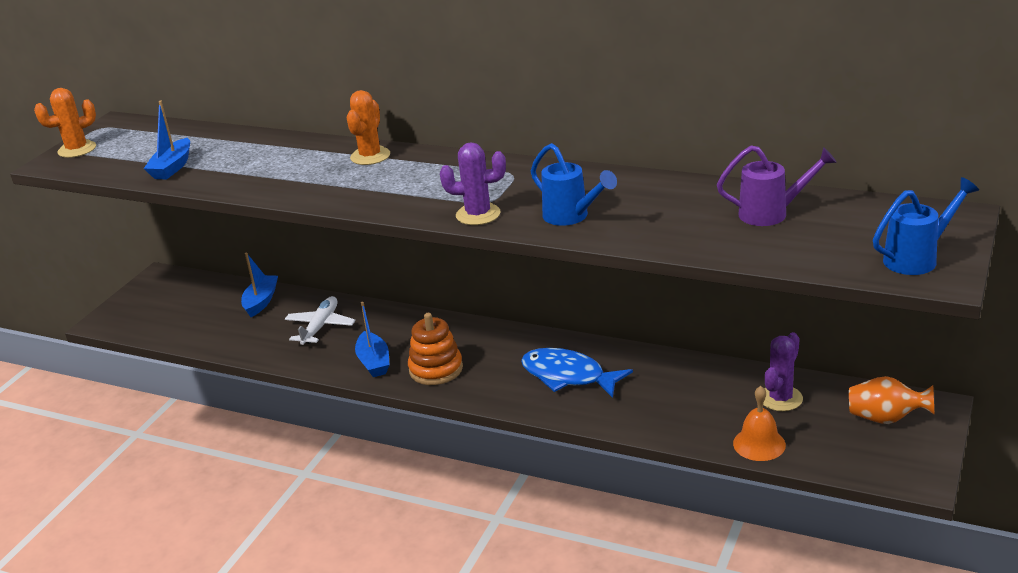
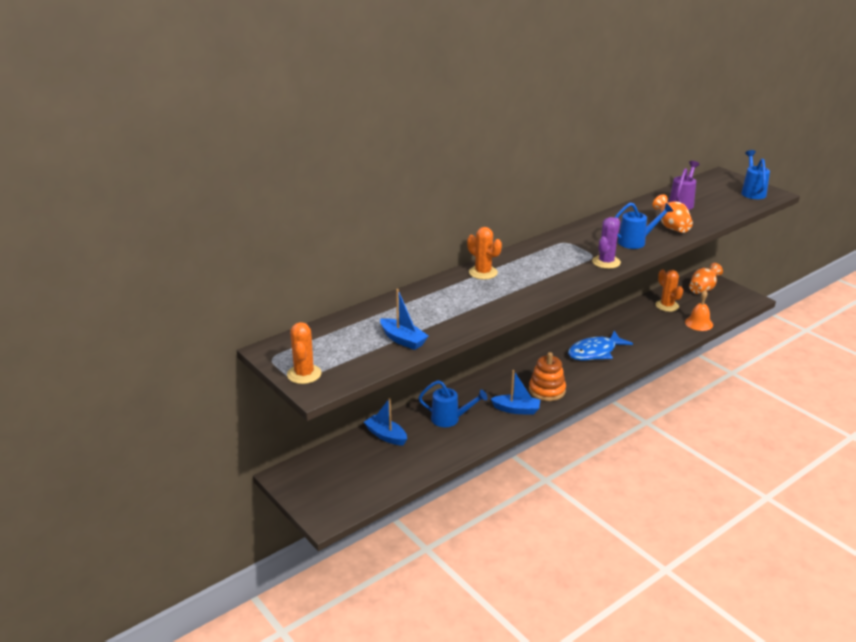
camera: 65 degrees left, 0 degrees up
white plane [285,296,356,345] -> blue watering can [419,380,488,427]
purple cactus [763,332,803,411] -> orange cactus [655,269,683,312]
none -> orange vase [653,194,693,233]

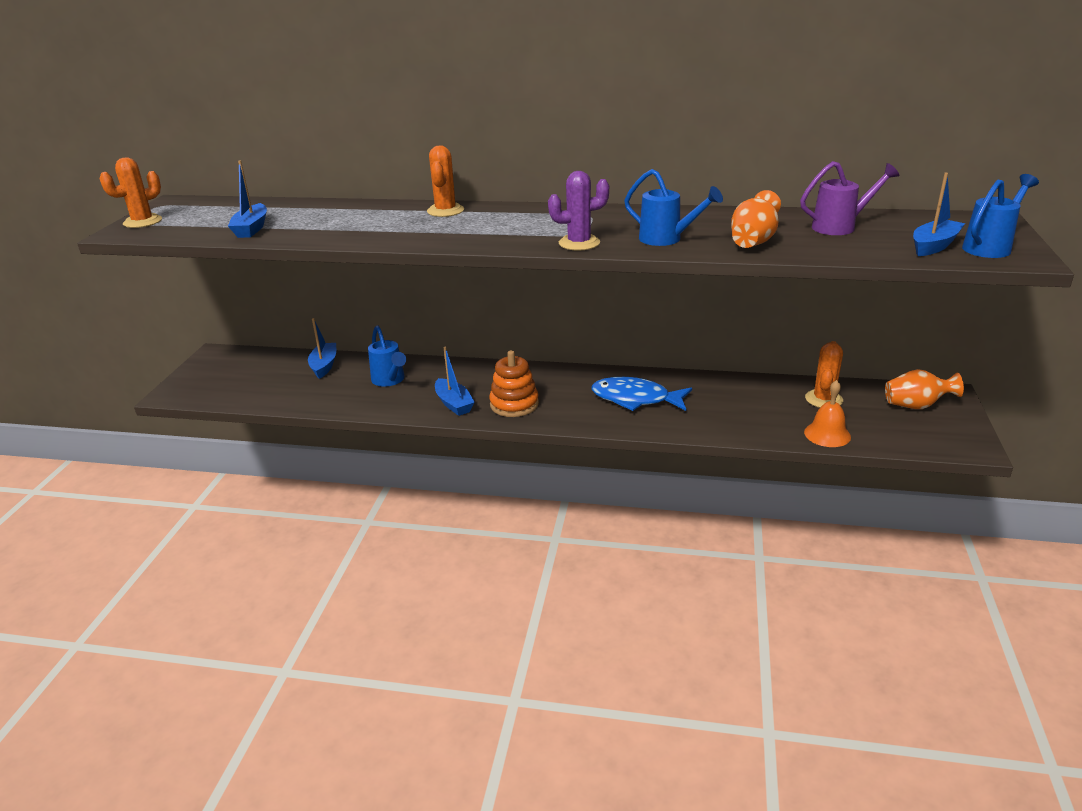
camera: 50 degrees right, 0 degrees up
none -> blue boat [913,173,965,256]

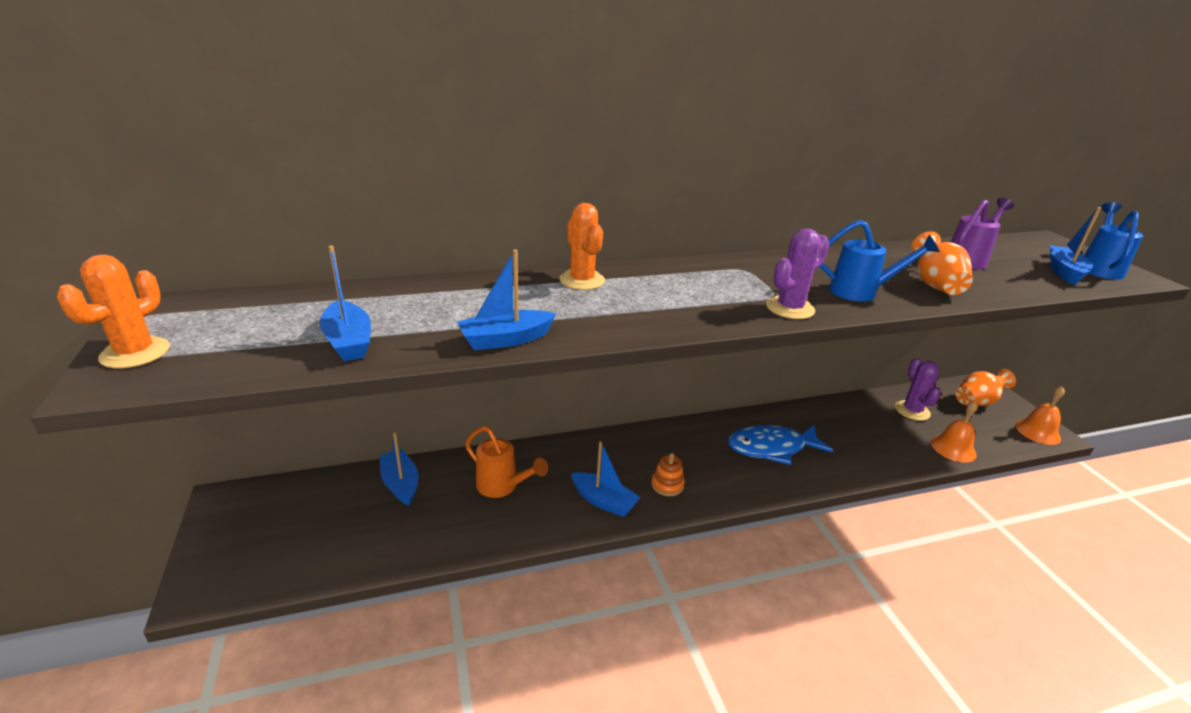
camera: 30 degrees left, 0 degrees up
blue watering can [368,325,406,387] -> orange watering can [465,426,548,498]
orange stacking toy [489,350,539,417] -> orange stacking toy [651,453,685,496], size x0.59
orange cactus [805,341,843,408] -> purple cactus [895,358,941,421]
none -> blue boat [457,249,556,350]
none -> orange bell [1016,386,1065,445]

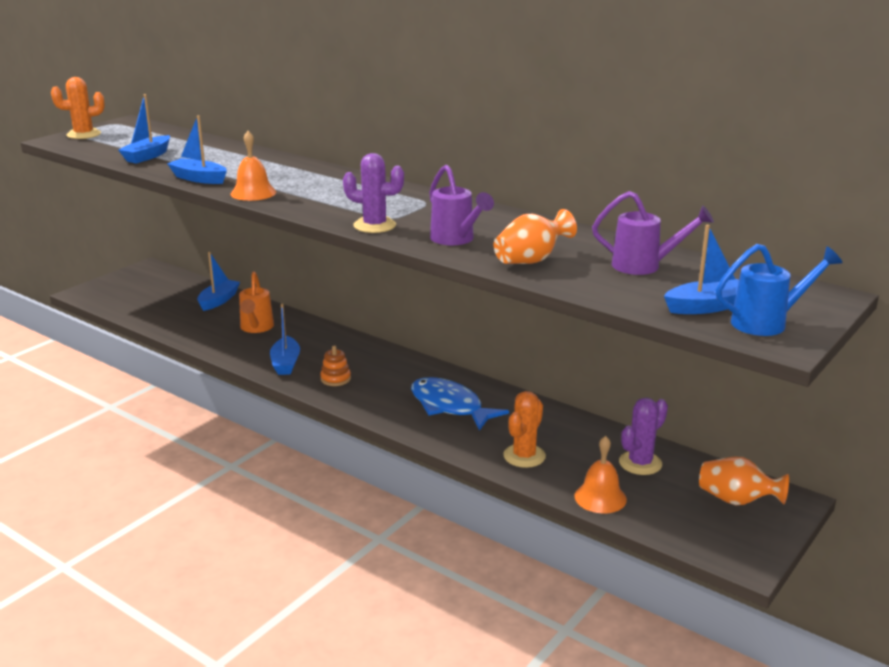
camera: 55 degrees right, 5 degrees down
orange cactus [560,203,605,290] -> orange cactus moved to [503,391,546,468]
blue watering can [820,220,940,302] -> purple watering can [429,165,494,245]
orange bell [1016,386,1065,445] -> orange bell moved to [230,131,276,201]

